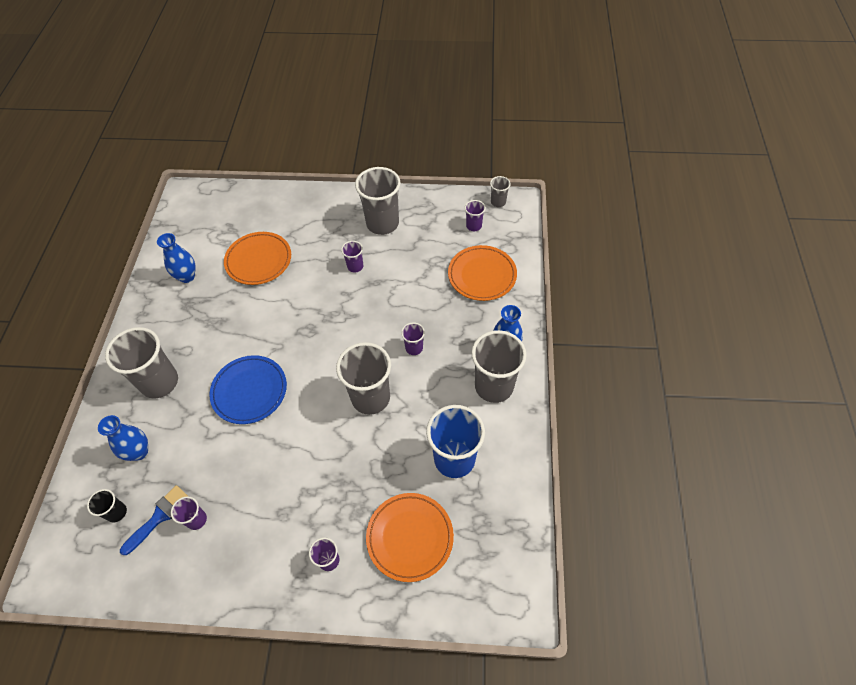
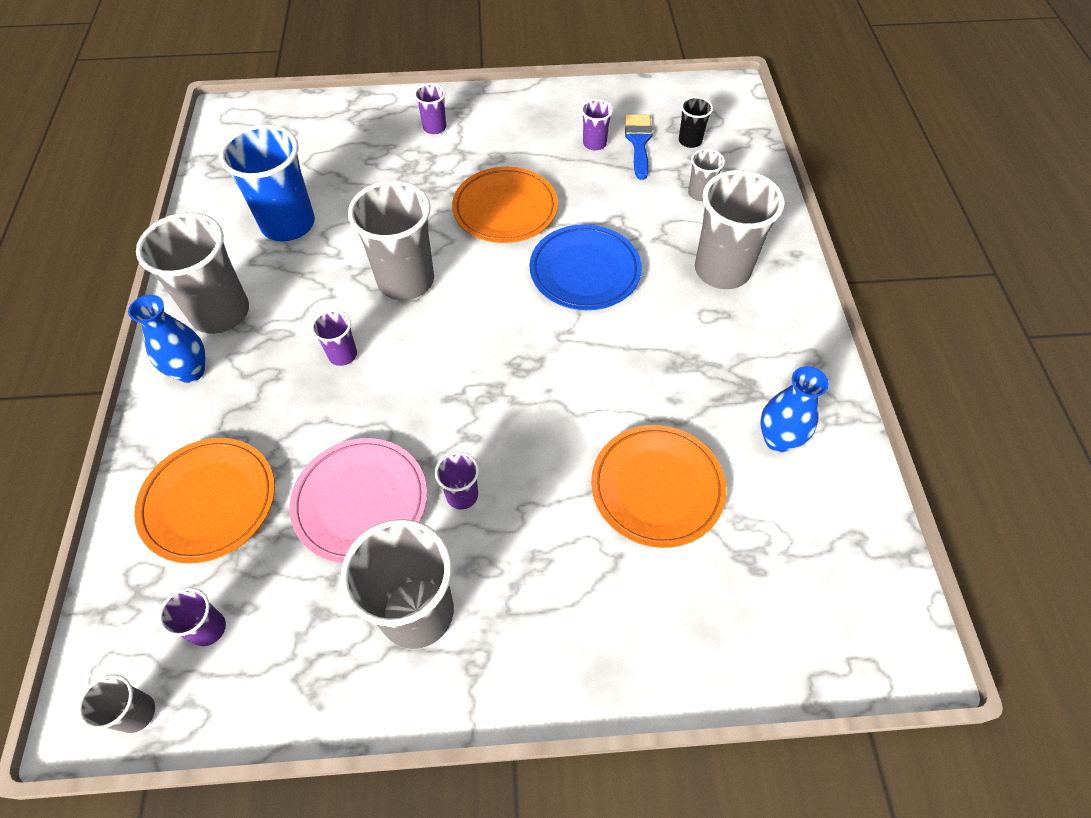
camera: 170 degrees right, 0 degrees up
blue vase [98,415,148,461] -> grey cup [688,149,725,201]
blue brush [120,485,189,555] -> blue brush turned 150 degrees clockwise [625,115,653,180]
orange plate [366,493,454,582] -> orange plate moved to [452,167,558,243]
none -> pink plate [290,438,427,563]

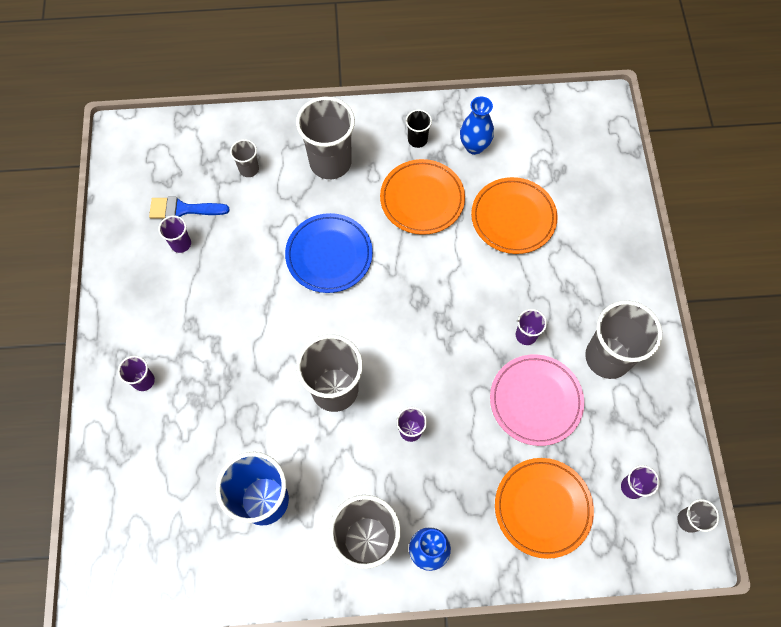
camera: 90 degrees left, 10 degrees up
orange plate [452,167,558,243] -> orange plate moved to [380,159,465,235]
black cup [679,97,713,148] -> black cup moved to [406,110,432,148]

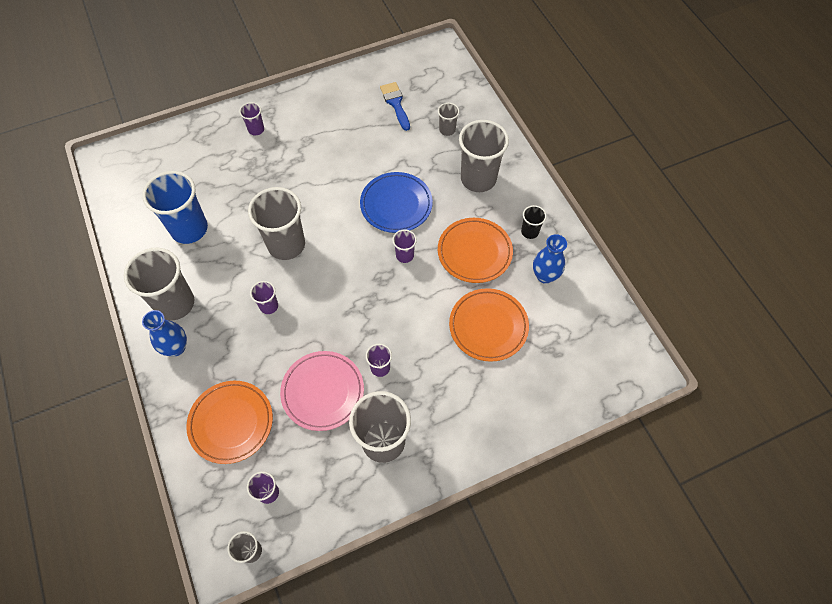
camera: 70 degrees right, 5 degrees down
purple cup [158,216,191,253] -> purple cup moved to [392,229,417,263]

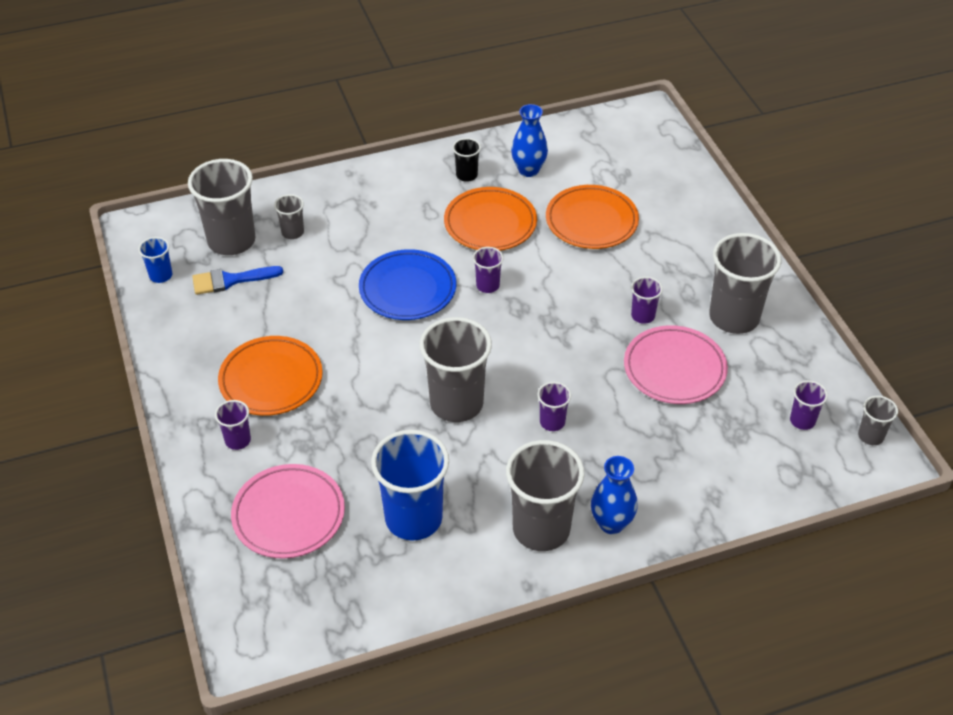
camera: 85 degrees left, 15 degrees down
orange plate [186,381,273,464] -> orange plate moved to [218,336,323,416]
grey cup [459,120,509,192] -> grey cup moved to [188,159,256,255]
none -> blue cup [138,237,172,283]
none -> pink plate [231,464,345,559]

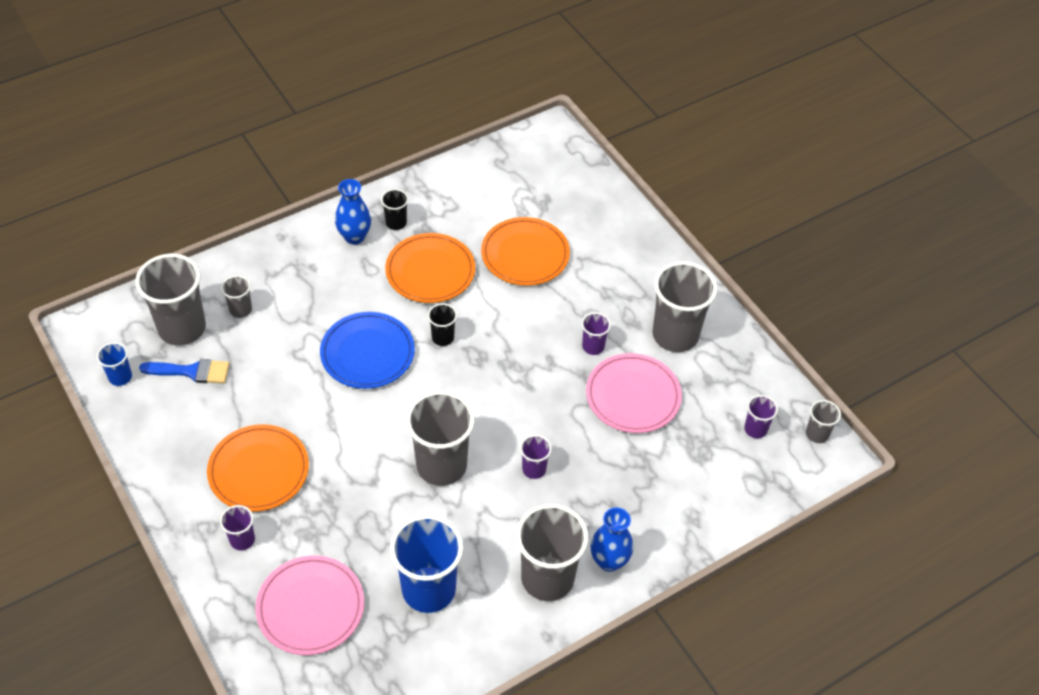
camera: 15 degrees left, 5 degrees up
blue brush [192,266,283,295] -> blue brush turned 150 degrees counterclockwise [139,359,230,384]
purple cup [473,247,504,293] -> black cup [428,303,457,346]
blue vase [511,104,548,177] -> blue vase moved to [335,179,371,245]

